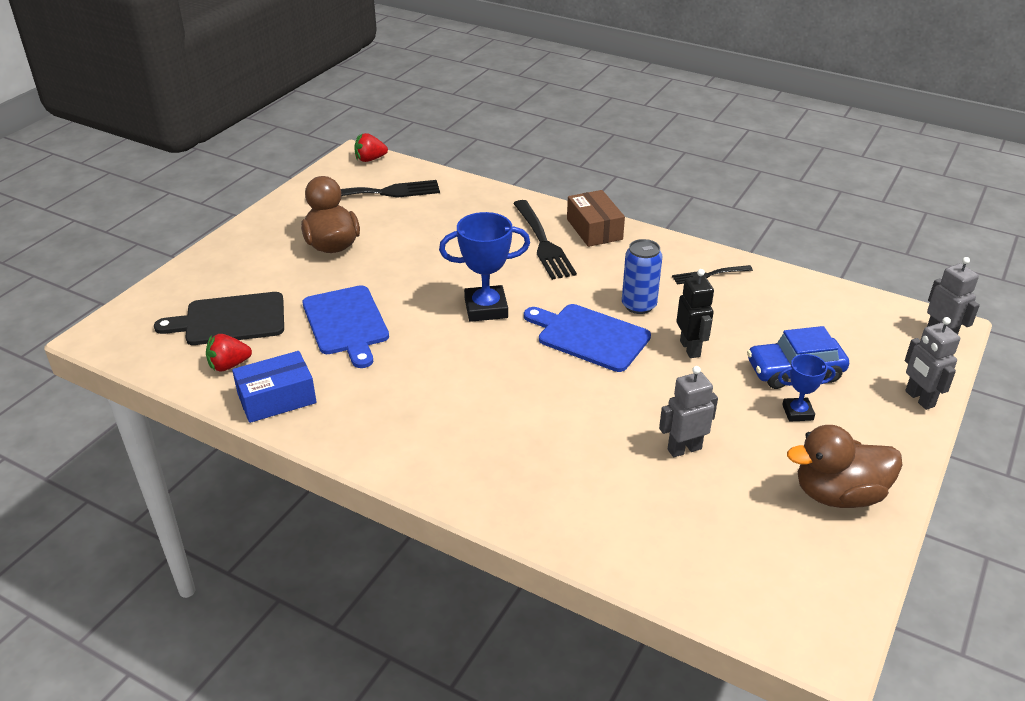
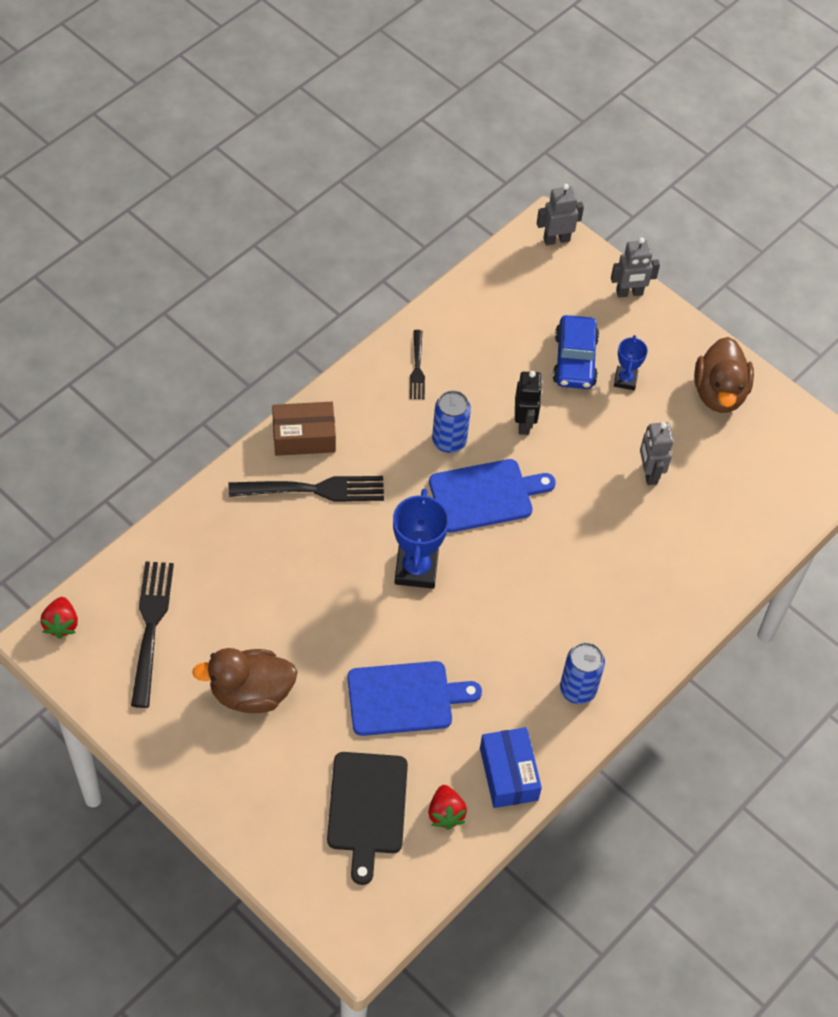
camera: 80 degrees left, 20 degrees up
blue cutting board [524,304,651,372] -> blue cutting board turned 150 degrees counterclockwise [429,459,556,533]
black robot [677,269,714,358] -> black robot turned 90 degrees clockwise [515,371,542,435]
none -> blue can [560,642,605,704]

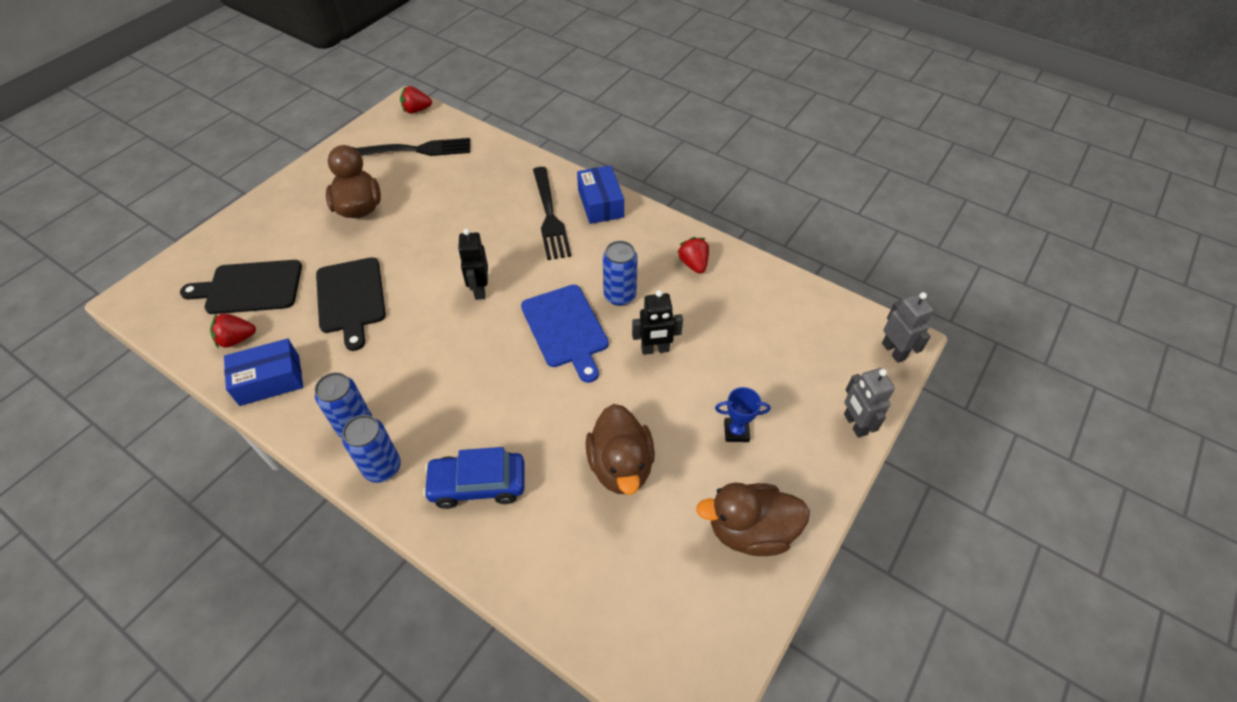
camera: 85 degrees right, 5 degrees down
brown box [272,402,336,456] -> blue box [577,165,624,224]
blue cutting board [347,661,482,736] -> black cutting board [316,257,386,351]
blue trophy [393,489,449,589] -> black robot [458,229,488,300]
black fork [410,330,425,399] -> red strawberry [677,237,709,274]
blue car [553,315,599,389] -> blue car moved to [423,447,525,509]
grey robot [640,422,673,485] -> brown duck [586,404,655,495]
none -> blue can [342,415,401,483]

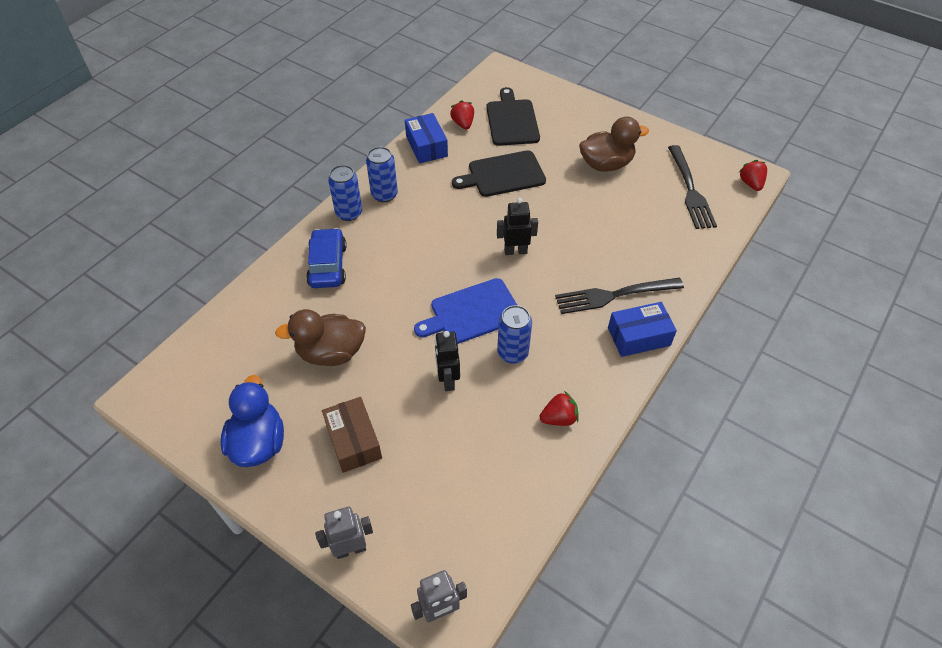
camera: 90 degrees right, 0 degrees up
brown duck [696,482,810,556] -> blue duck [220,375,284,467]
blue trophy [715,387,771,442] -> brown box [322,397,382,473]

